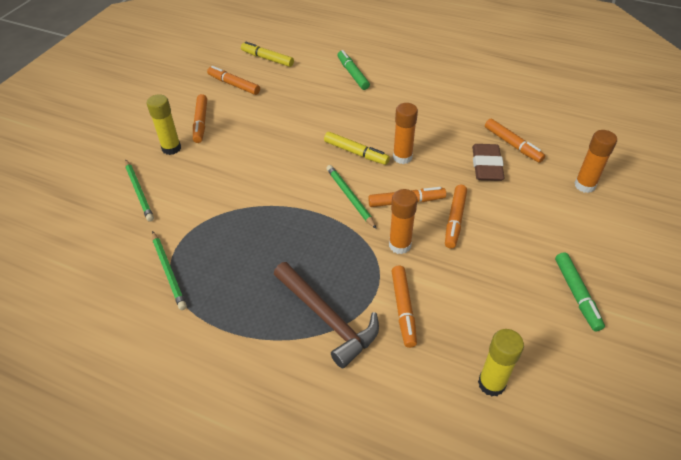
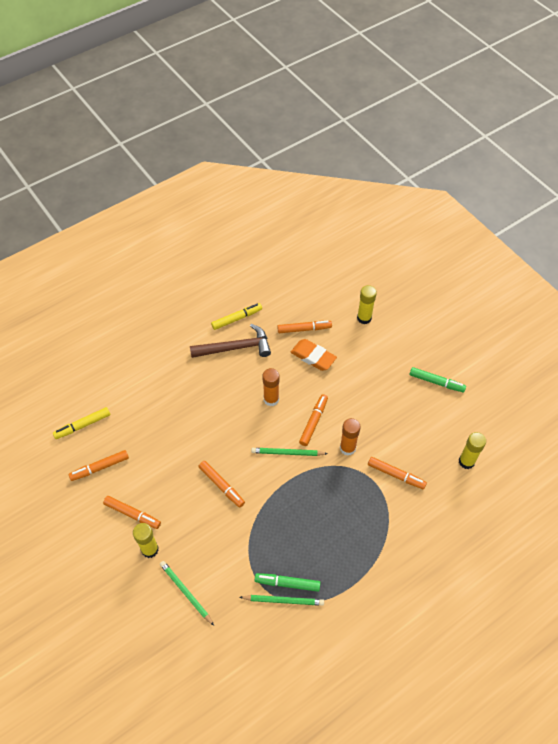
camera: 60 degrees left, 10 degrees up
green pencil [125,159,154,222] -> green pencil turned 135 degrees counterclockwise [160,561,214,626]
brown hammer [274,262,379,368] -> brown hammer moved to [190,324,271,358]
yellow marker [324,132,390,165] -> yellow marker moved to [211,303,262,330]
green marker [337,50,370,90] -> green marker moved to [255,573,321,592]
orange marker [445,185,467,249] -> orange marker moved to [199,461,245,508]
brown eraser [472,144,504,181] -> orange eraser [291,339,337,371]
orange glue stick [574,130,617,193] -> yellow glue stick [357,285,377,324]

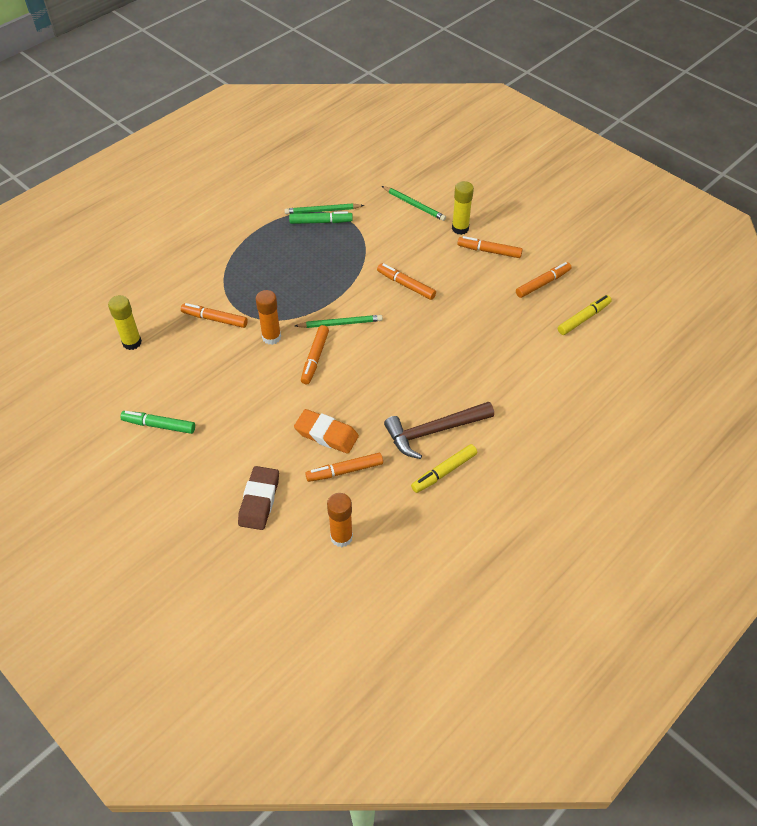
camera: 170 degrees right, 5 degrees down
orange glue stick [263,368,279,406] -> orange glue stick moved to [327,493,353,547]
yellow glue stick [357,285,377,324] -> brown eraser [238,466,279,530]

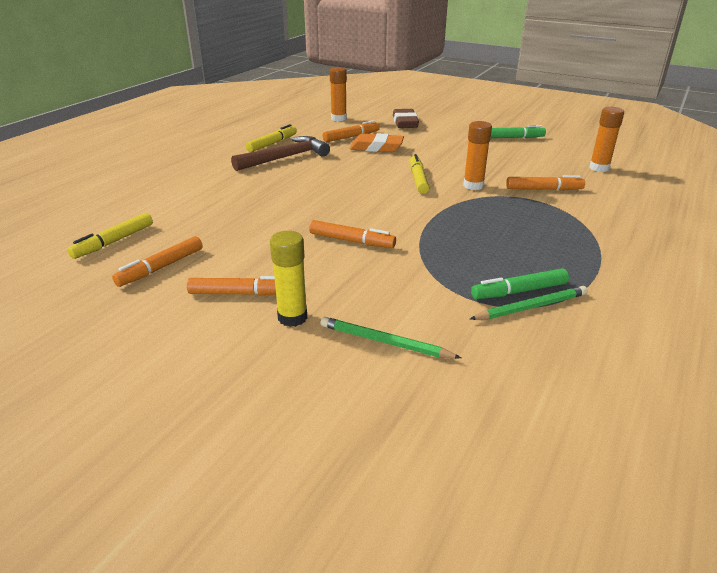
camera: 165 degrees right, 20 degrees down
yellow glue stick [108,295,142,350] -> orange glue stick [589,107,624,172]
green pencil [295,315,383,328] -> none
orange marker [301,325,329,384] -> yellow marker [410,154,429,194]

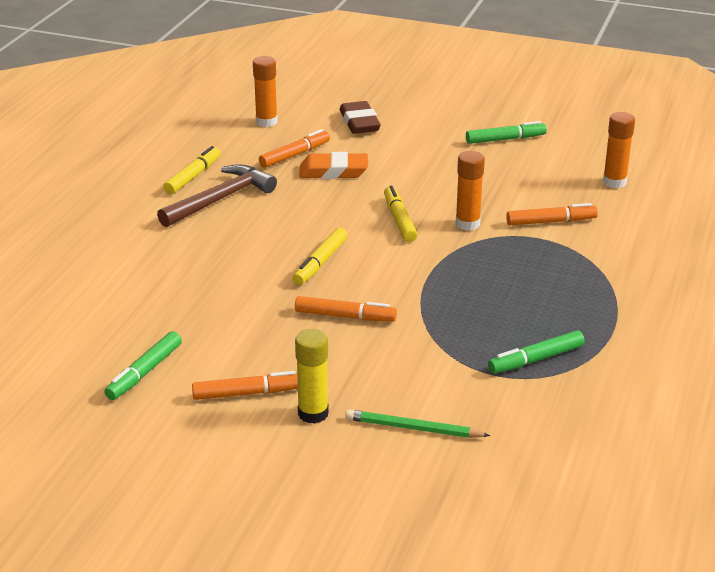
camera: 10 degrees left, 0 degrees up
yellow marker [67,213,153,259] -> yellow marker moved to [293,228,348,285]
orange marker [112,236,203,287] -> green marker [104,331,182,400]
green pencil [470,286,588,320] -> none

